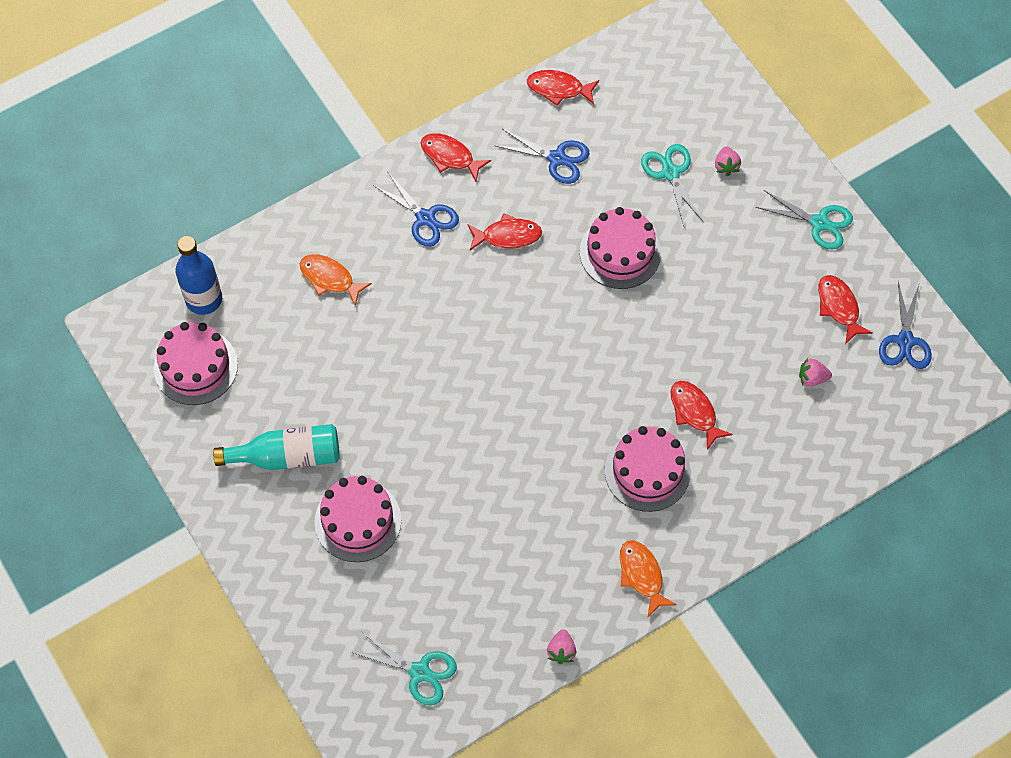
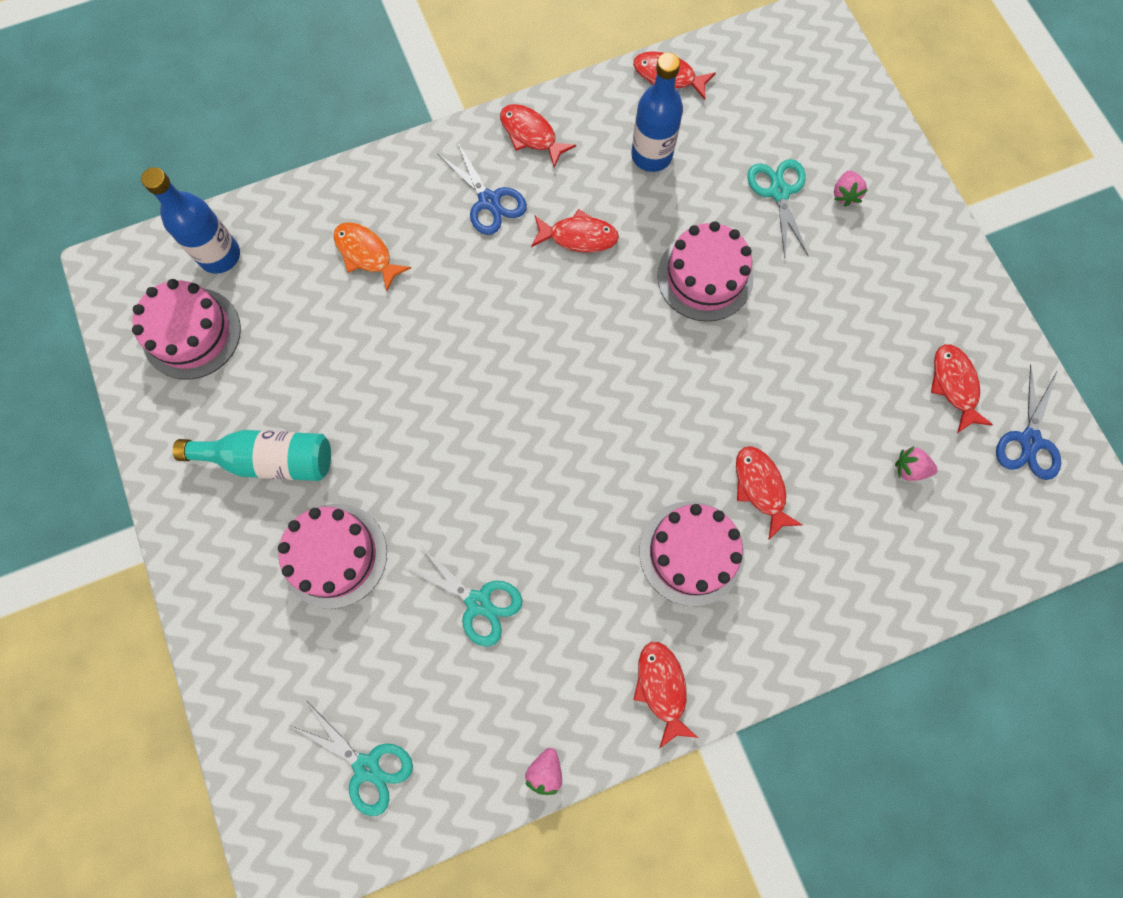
camera: 10 degrees right, 10 degrees up
blue scissors [496,129,590,184] -> blue bottle [631,52,683,172]
orange fish [620,540,677,617] -> red fish [633,642,698,748]
turquoise scissors [756,190,853,249] -> turquoise scissors moved to [404,544,523,647]

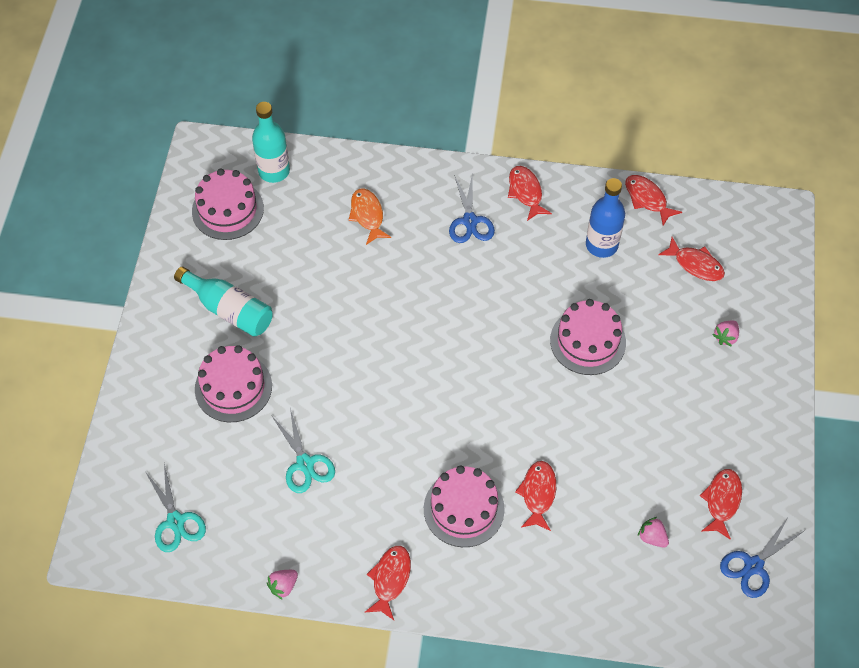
camera: 30 degrees right, 15 degrees down
blue bottle [141,167,240,274] -> turquoise bottle [252,102,290,183]
red fish [531,209,619,252] -> red fish moved to [658,237,725,281]
turquoise scissors [747,159,809,258] -> none

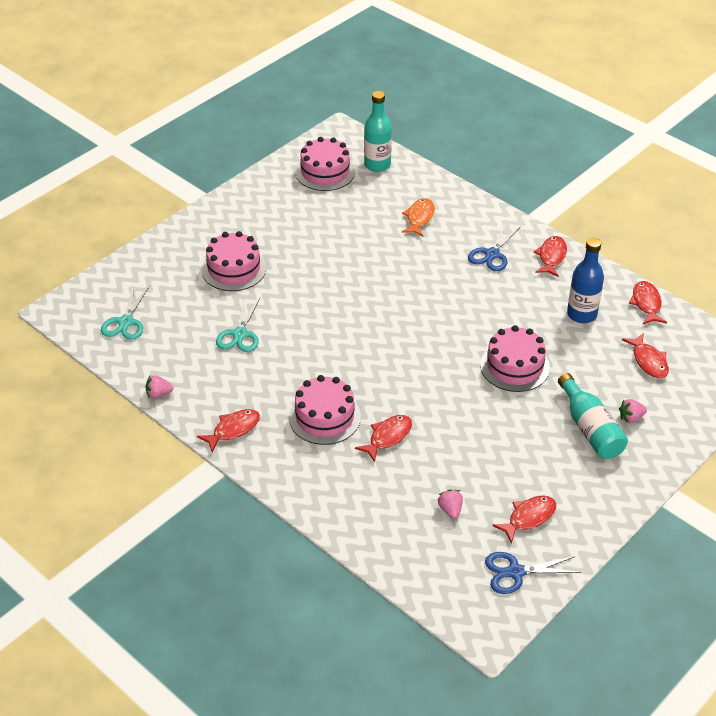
camera: 35 degrees right, 15 degrees down
turquoise bottle [174,267,273,337] -> turquoise bottle moved to [558,373,628,459]

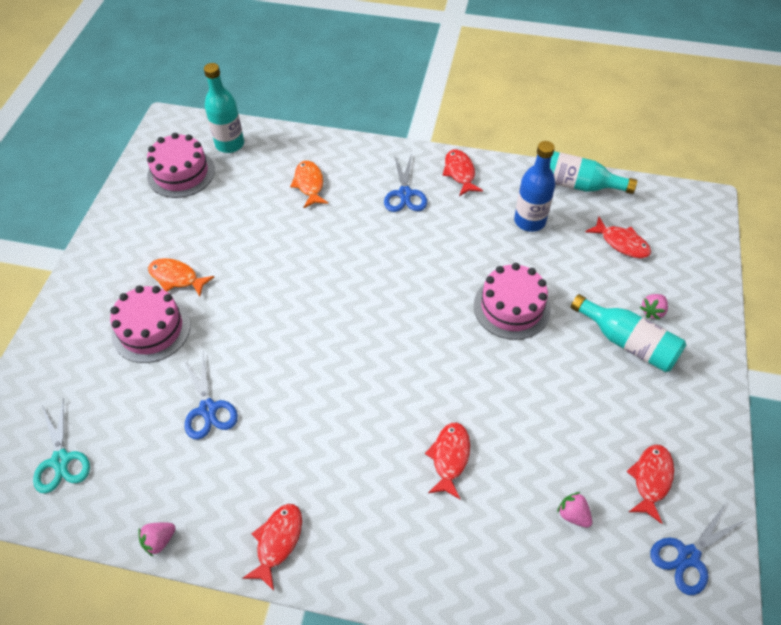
camera: 30 degrees left, 10 degrees up
turquoise scissors [216,297,260,352] -> blue scissors [183,353,238,440]
pink cake [289,375,361,445] -> none
red fish [629,281,667,324] -> turquoise bottle [550,151,637,194]
none -> orange fish [148,258,214,296]

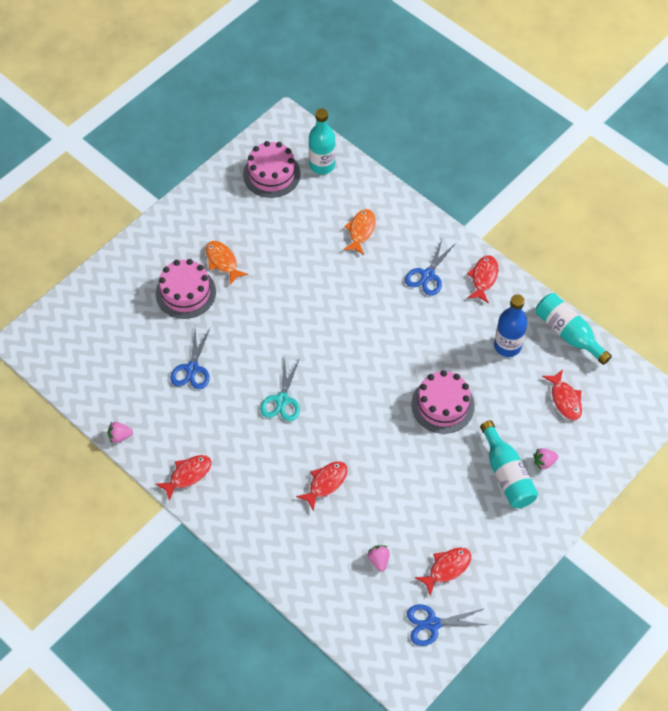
camera: 30 degrees right, 5 degrees up
turquoise scissors [33,398,90,493] -> turquoise scissors moved to [260,356,300,421]

